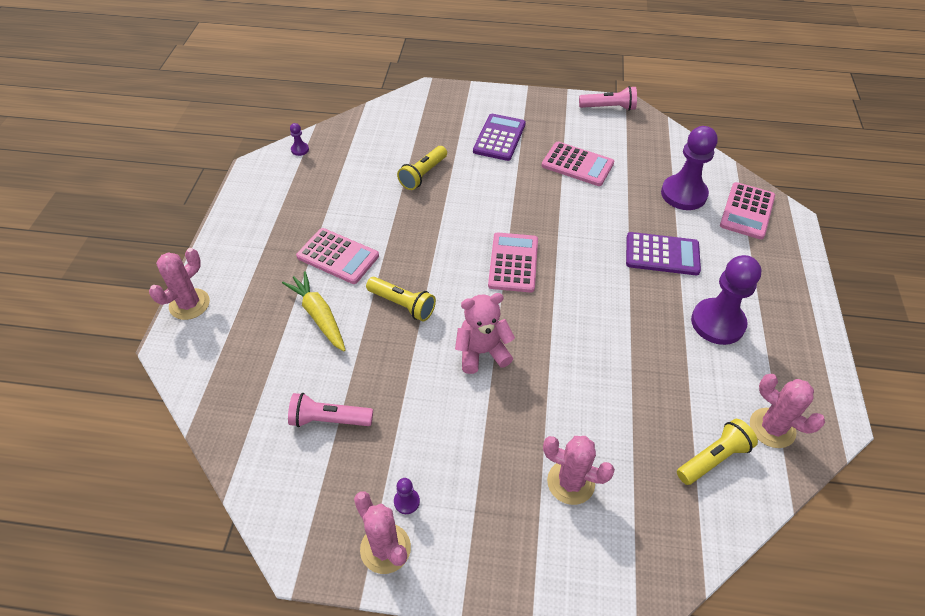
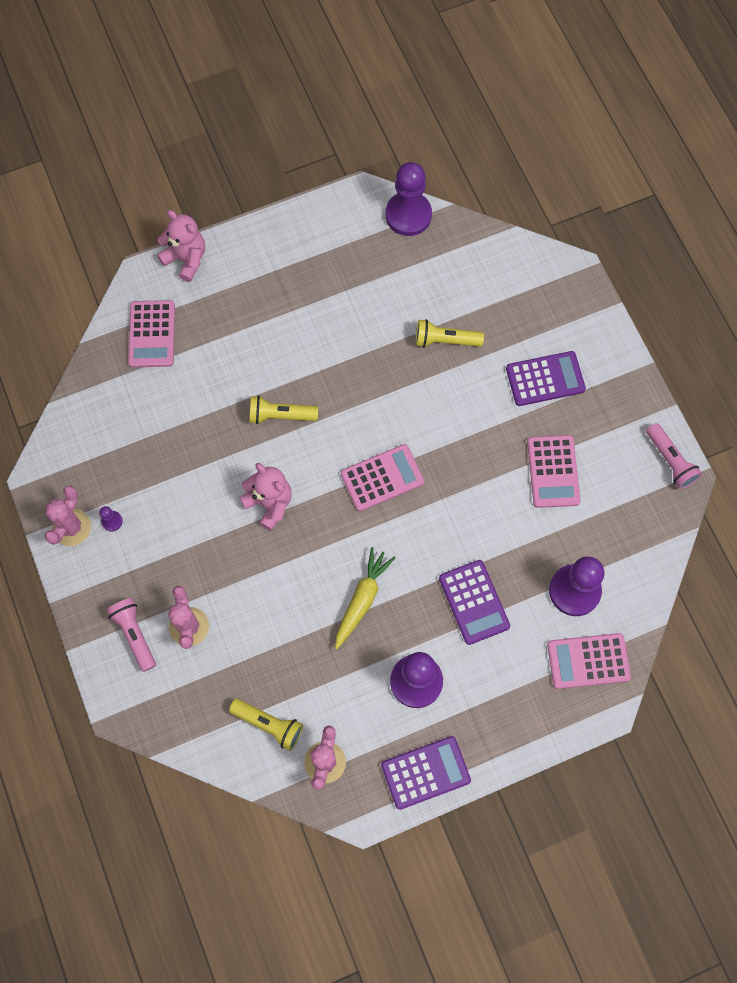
camera: 60 degrees right, 20 degrees up
pink cactus [149,248,210,320] -> pink teddy bear [157,210,205,282]
yellow carrot [282,271,346,351] -> yellow carrot moved to [335,547,395,649]
pink flashlight [288,393,373,427] -> pink flashlight moved to [107,598,156,672]
purple pawn [290,123,309,156] -> purple pawn [385,162,432,236], size x2.43
pink calculator [296,228,379,284] -> pink calculator moved to [128,300,175,368]
yellow flashlight [366,277,436,321] -> yellow flashlight turned 90 degrees clockwise [250,396,318,424]
none -> purple calculator [381,736,471,810]

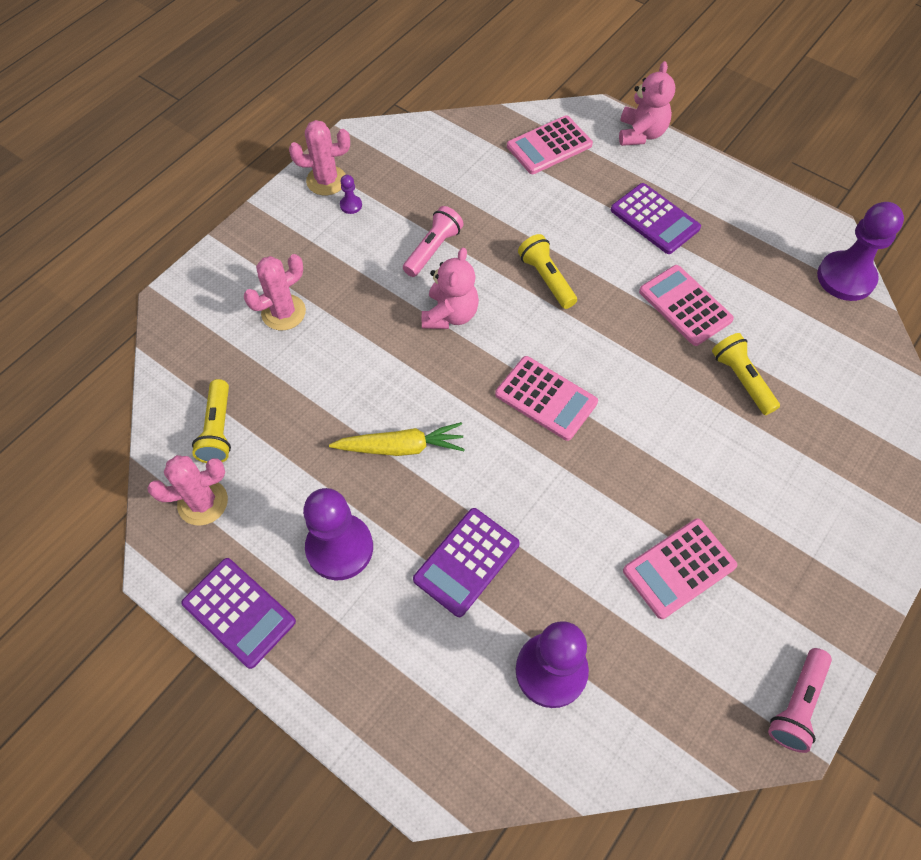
camera: 60 degrees right, 10 degrees down
pink flashlight [107,598,156,672] -> pink flashlight moved to [403,206,464,277]
purple calculator [506,351,586,406] -> purple calculator moved to [611,183,701,254]
pink calculator [547,633,631,689] -> pink calculator moved to [639,265,734,346]

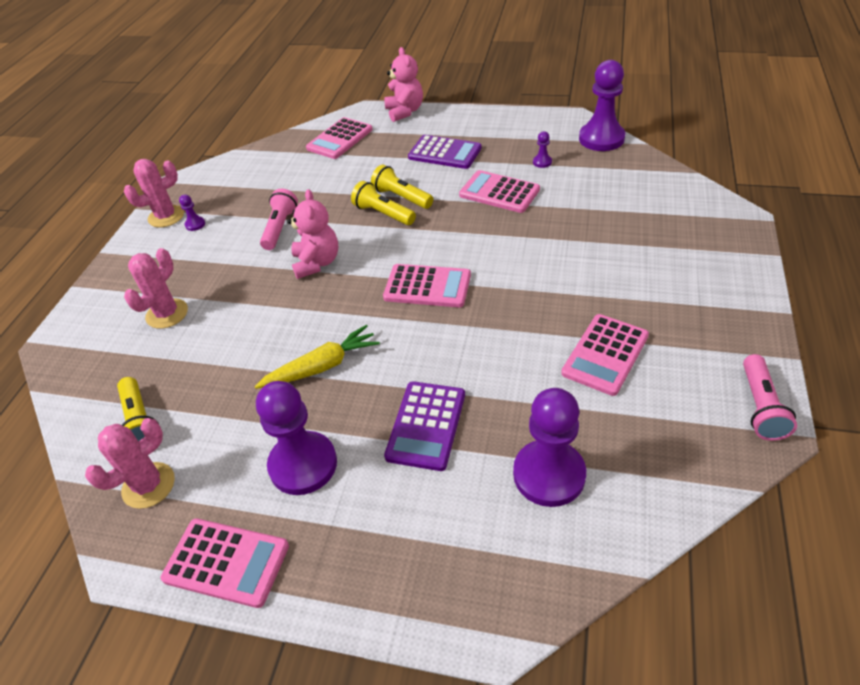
camera: 20 degrees left, 15 degrees down
purple calculator [181,558,296,669] -> pink calculator [161,518,289,608]
yellow flashlight [712,333,780,415] -> yellow flashlight moved to [371,165,433,209]
none -> purple pawn [533,131,552,168]

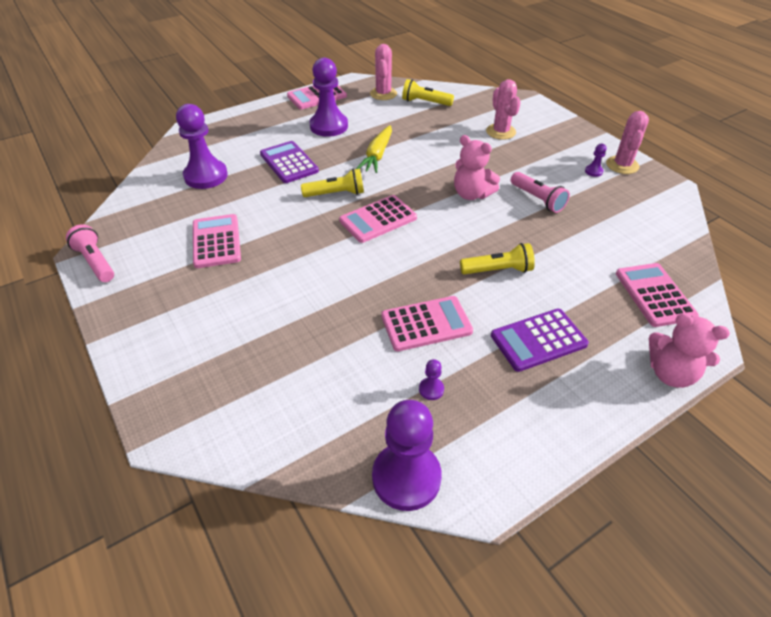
camera: 130 degrees right, 0 degrees up
yellow flashlight [351,181,416,225] -> yellow flashlight moved to [301,169,364,197]

